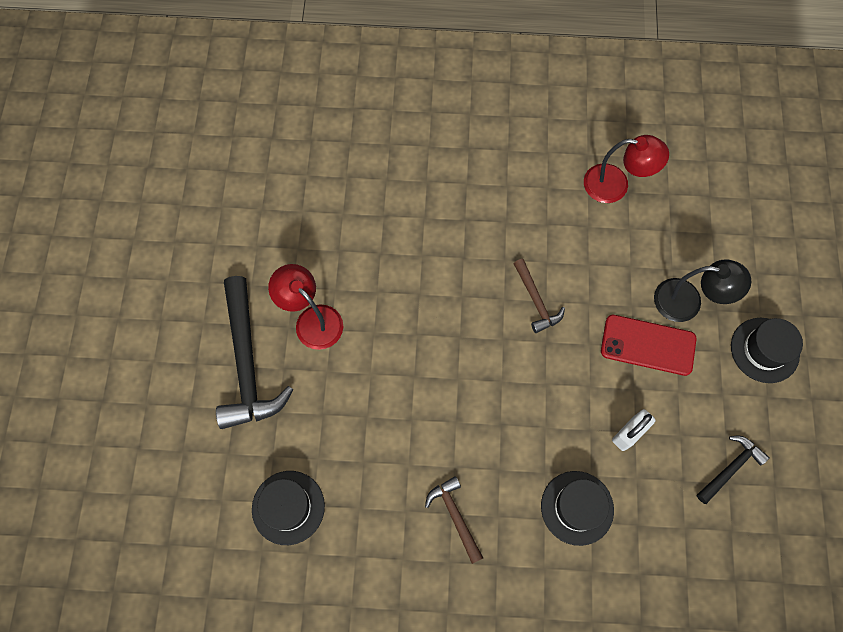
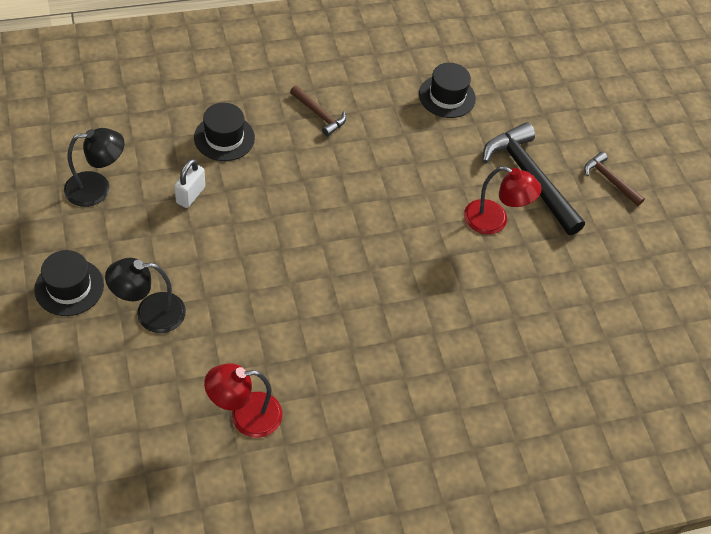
camera: 155 degrees right, 15 degrees down
brown hammer [513,259,565,333] -> brown hammer moved to [585,152,645,206]
red phone [601,315,696,376] -> none
black hammer [697,436,770,504] -> black lamp [64,128,124,207]

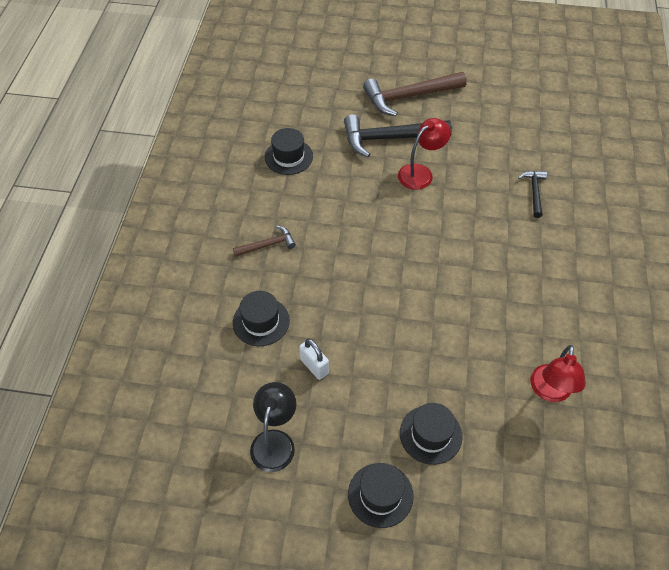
camera: 60 degrees left, 0 degrees up
black lamp [105,258,186,333] -> black hat [400,403,462,465]
brown hammer [585,152,645,206] -> brown hammer [363,72,467,116], size x1.93
none -> black hammer [518,171,547,218]

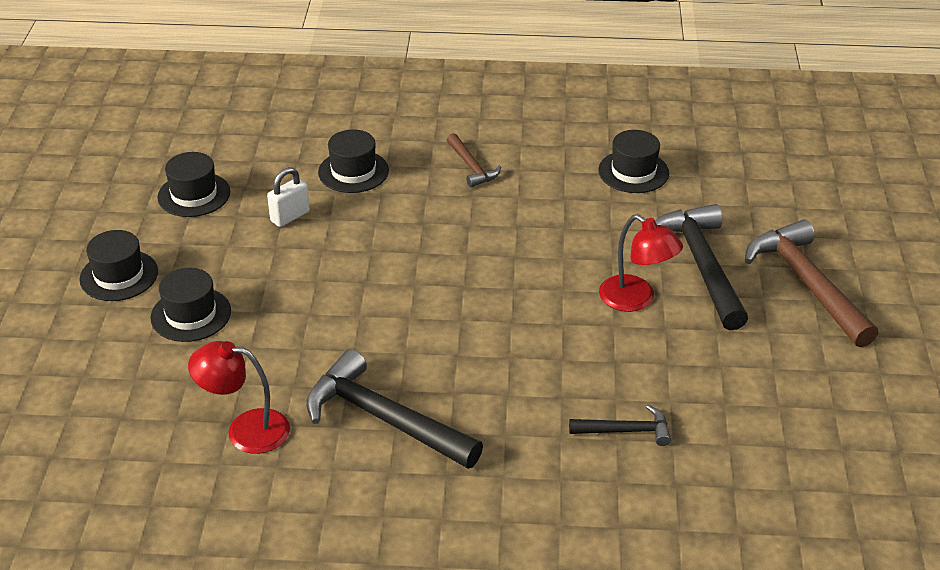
camera: 85 degrees right, 15 degrees down
black lamp [250,382,296,472] -> black hat [157,152,230,217]
none -> black hammer [306,349,483,469]

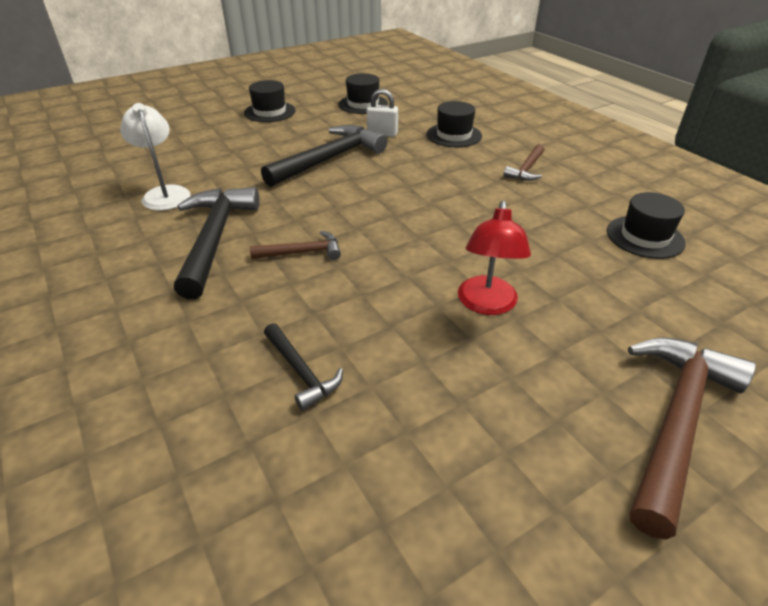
camera: 55 degrees right, 0 degrees up
black hat [150,268,231,342] -> none
red lamp [188,341,290,454] -> white lamp [120,103,190,211]
black hammer [655,204,748,330] -> black hammer moved to [261,125,387,187]
none -> brown hammer [250,231,341,260]

